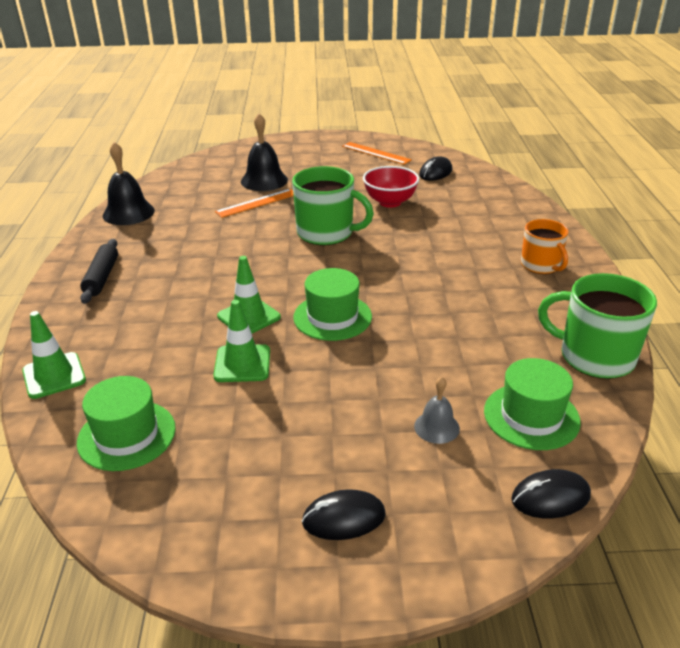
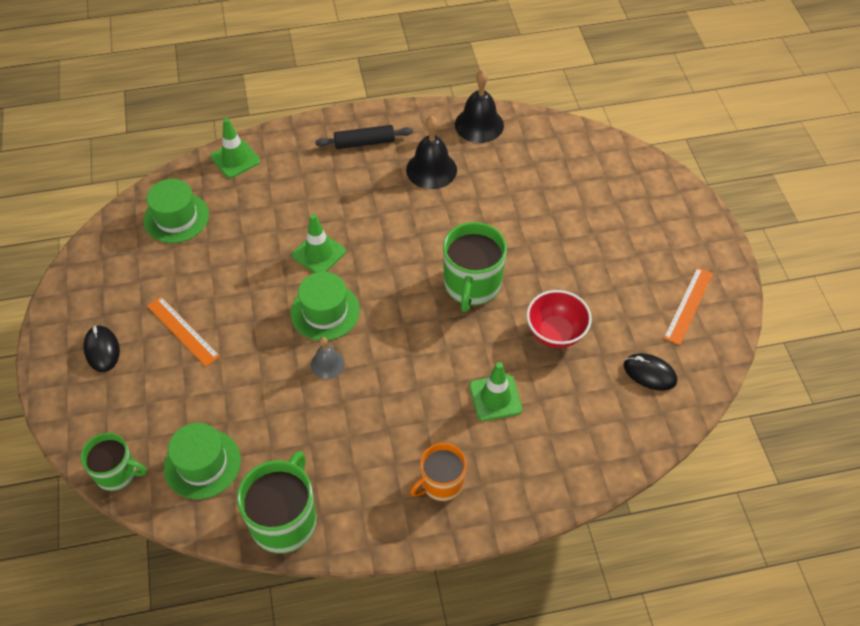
camera: 80 degrees right, 20 degrees up
green traffic cone [213,300,270,382] -> green traffic cone moved to [470,362,522,421]
orange ruler [215,189,294,218] -> orange ruler moved to [147,297,220,366]
black bell [241,113,288,191] -> black bell moved to [406,116,457,189]
grey bell [414,377,460,444] -> grey bell moved to [311,337,345,379]
black mouse [511,469,591,518] -> green mug [81,433,147,491]

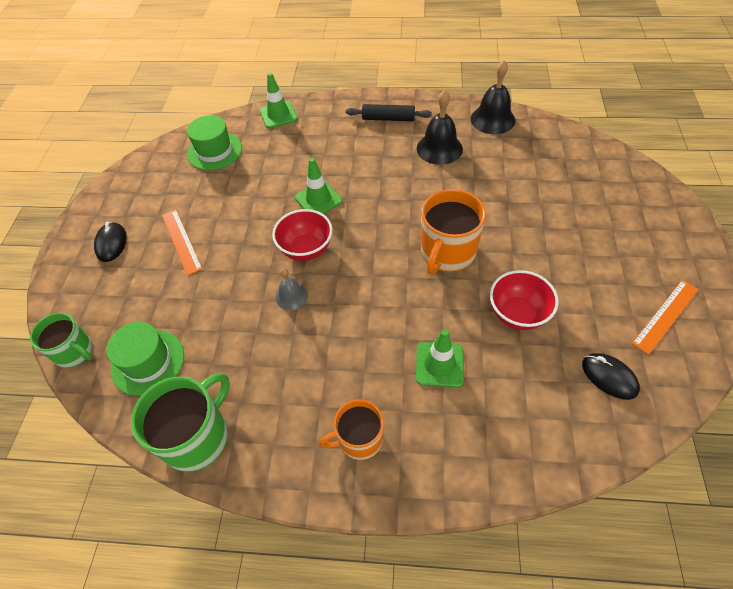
camera: 20 degrees right, 0 degrees up
green hat [290,272,360,341] -> red bowl [272,209,333,261]
green mug [443,222,507,312] -> orange mug [421,189,486,275]

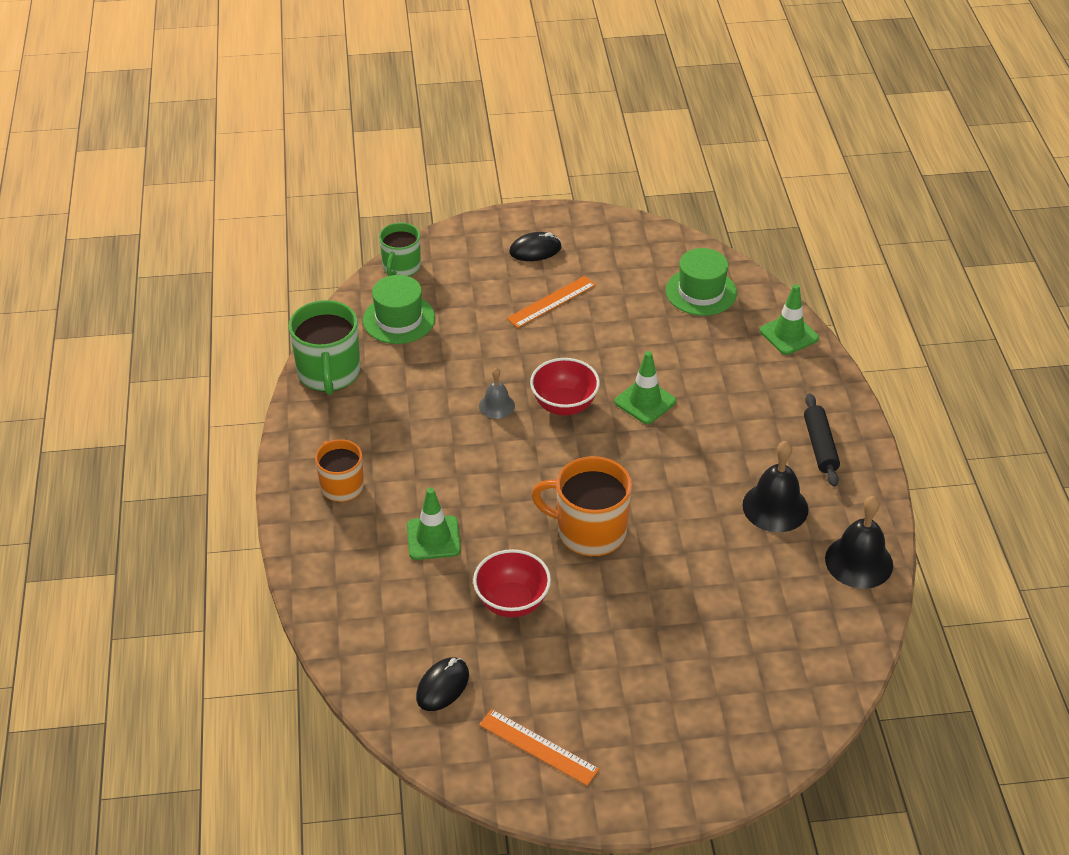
camera: 75 degrees right, 10 degrees down
green mug [131,373,230,472] -> green mug turned 60 degrees clockwise [289,300,360,395]

